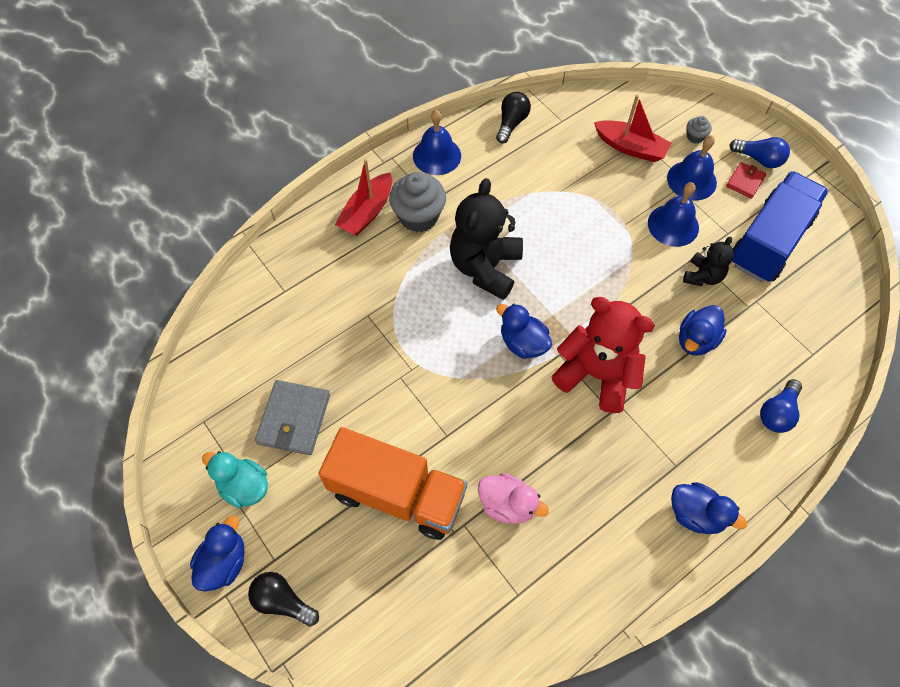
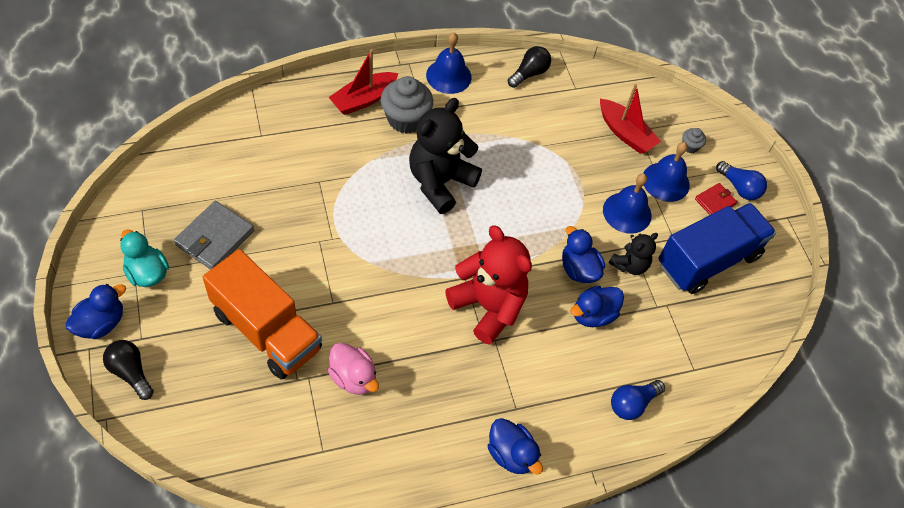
camera: 15 degrees right, 5 degrees down
blue duck [496,304,552,359] -> blue duck moved to [562,226,605,283]

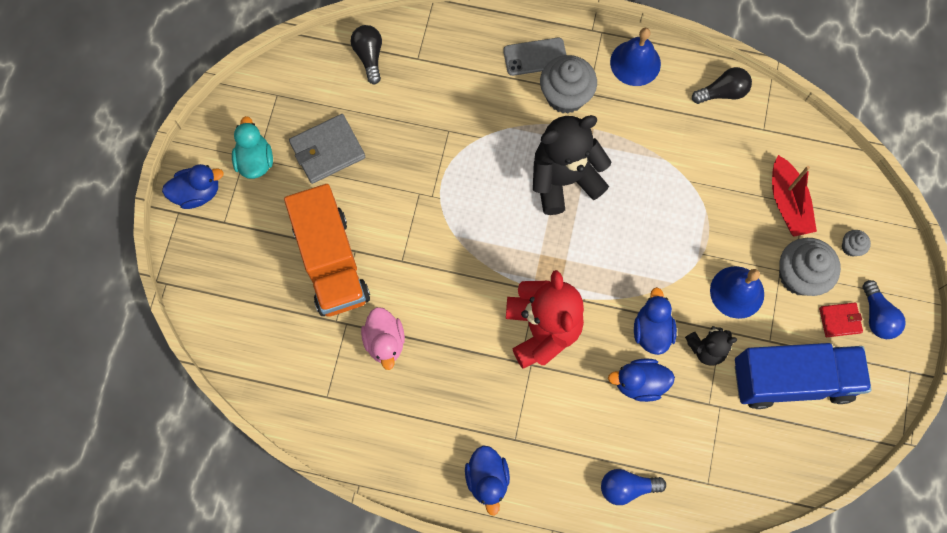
camera: 35 degrees right, 15 degrees up
black light bulb [103,340,154,400] -> black light bulb moved to [351,25,382,85]
red boat [329,49,398,115] -> grey phone [503,38,566,76]
blue bell [643,142,690,202] -> grey cupcake [779,238,841,296]

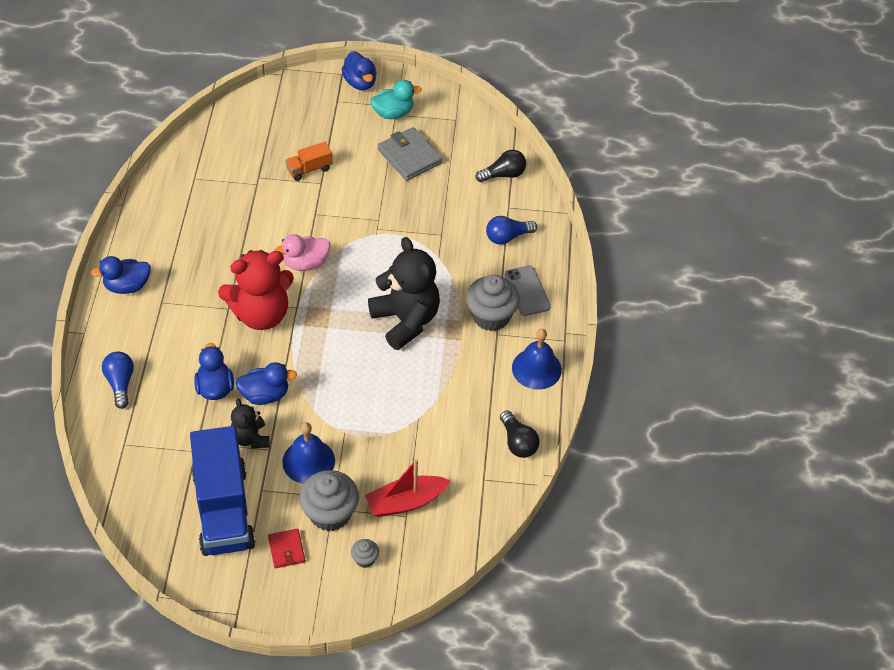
camera: 80 degrees right, 20 degrees down
orange truck [284,184,370,317] -> orange truck [285,142,333,181], size x0.45
pink duck [361,307,405,370] -> pink duck moved to [274,234,330,271]
blue light bulb [863,280,906,339] -> blue light bulb moved to [486,216,537,245]

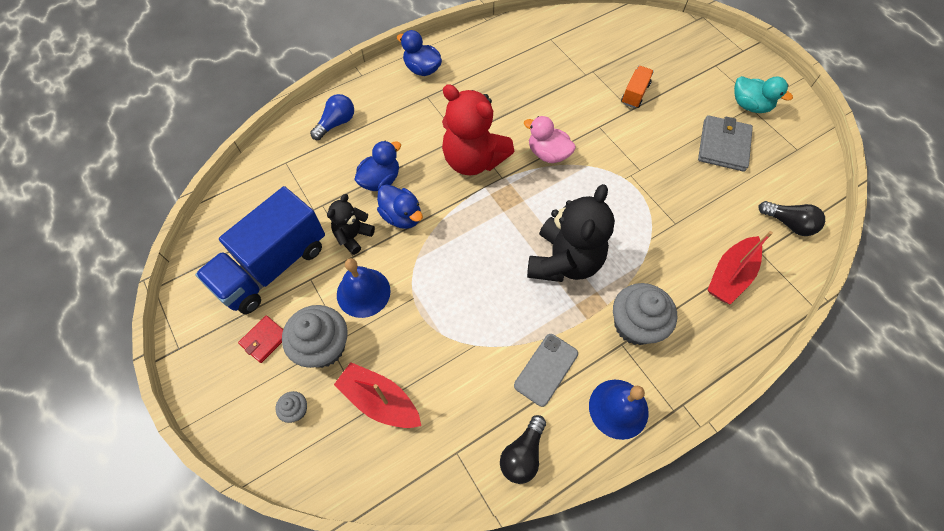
camera: 55 degrees right, 10 degrees up
orange truck [285,142,333,181] -> orange truck turned 90 degrees clockwise [621,66,654,108]
blue duck [342,51,377,90] -> none
blue light bulb [486,216,537,245] -> red boat [708,231,773,304]
grey phone [505,266,551,316] -> grey phone moved to [514,334,578,407]

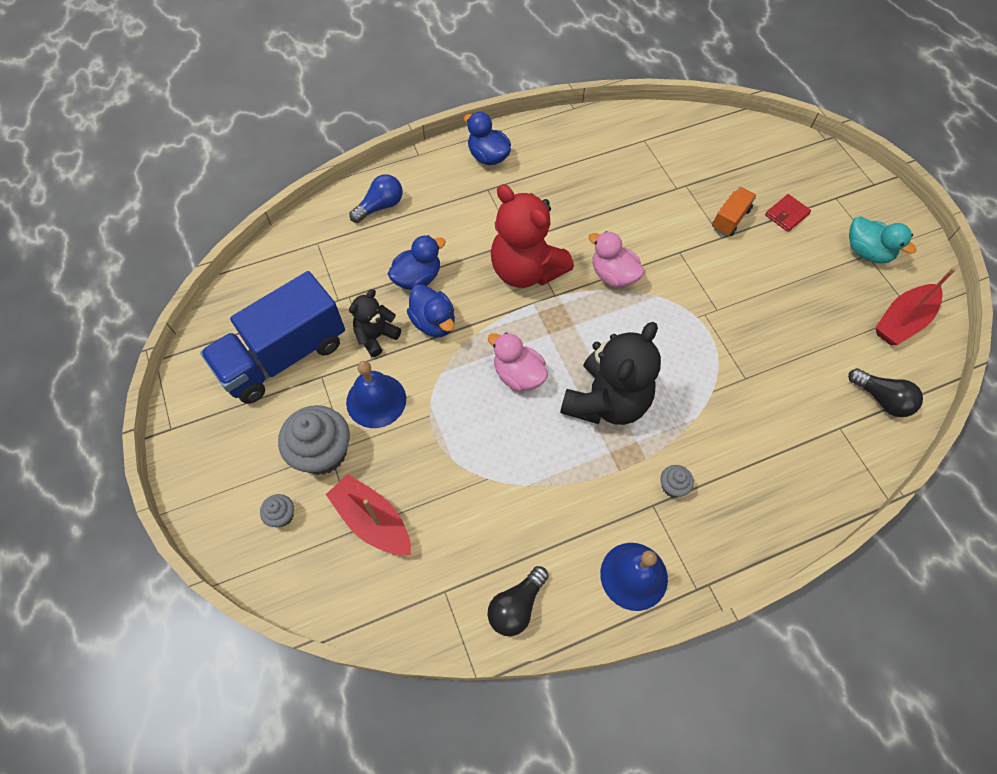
camera: 10 degrees right, 0 degrees up
red wallet [238,315,283,363] -> red wallet moved to [765,194,811,232]
grey phone [514,334,578,407] -> none
grey cupcake [613,283,677,345] -> grey cupcake [661,465,694,497], size x0.47
grey wallet [698,115,753,172] -> none
red boat [708,231,773,304] -> red boat moved to [875,268,956,345]
none -> pink duck [488,332,548,392]

